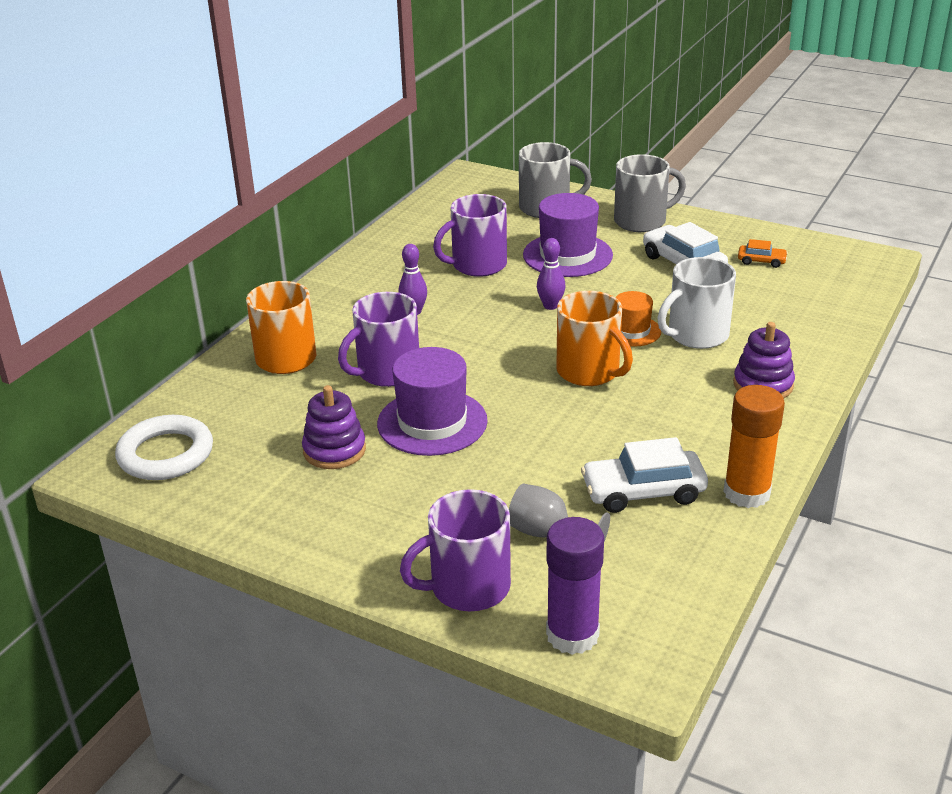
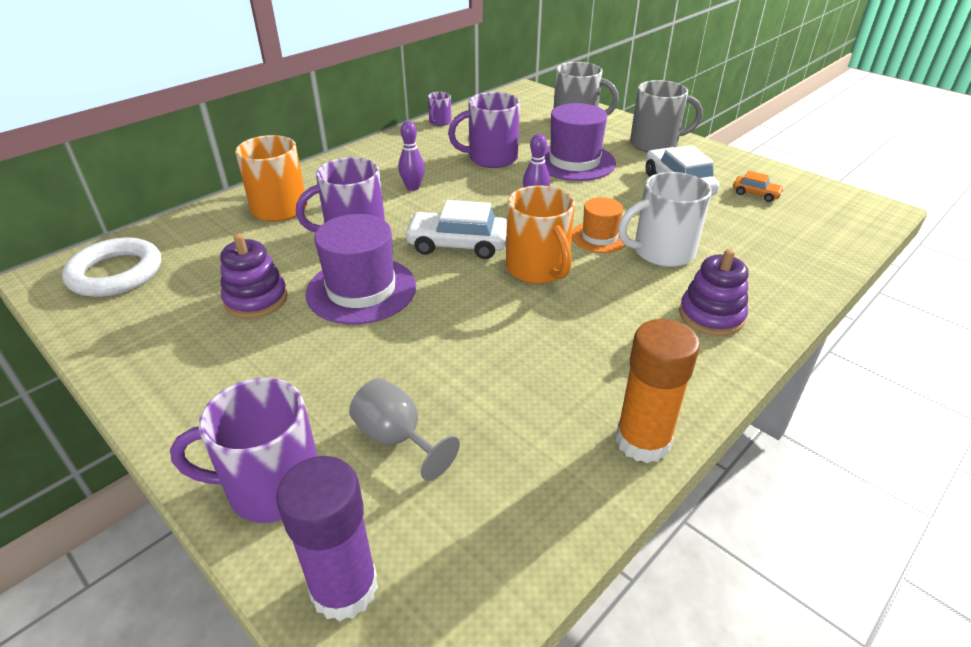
camera: 15 degrees right, 5 degrees up
white car [581,437,708,513] -> white car moved to [404,200,507,259]
none -> purple mug [428,92,451,126]

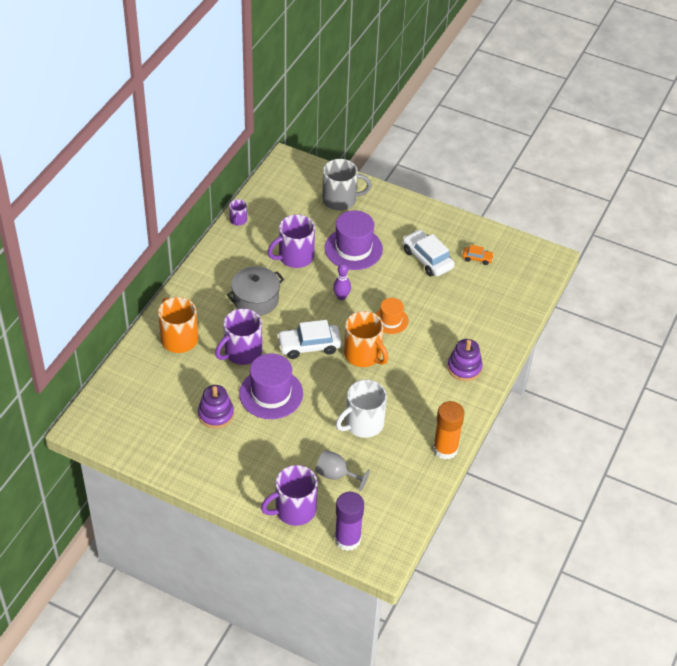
camera: 20 degrees left, 10 degrees up
white ring [62,238,161,297] -> none
purple bowling pin [398,121,425,191] -> grey pot [227,266,284,316]
white mug [618,172,712,267] -> white mug moved to [336,380,387,438]
grey mug [630,80,703,152] -> none

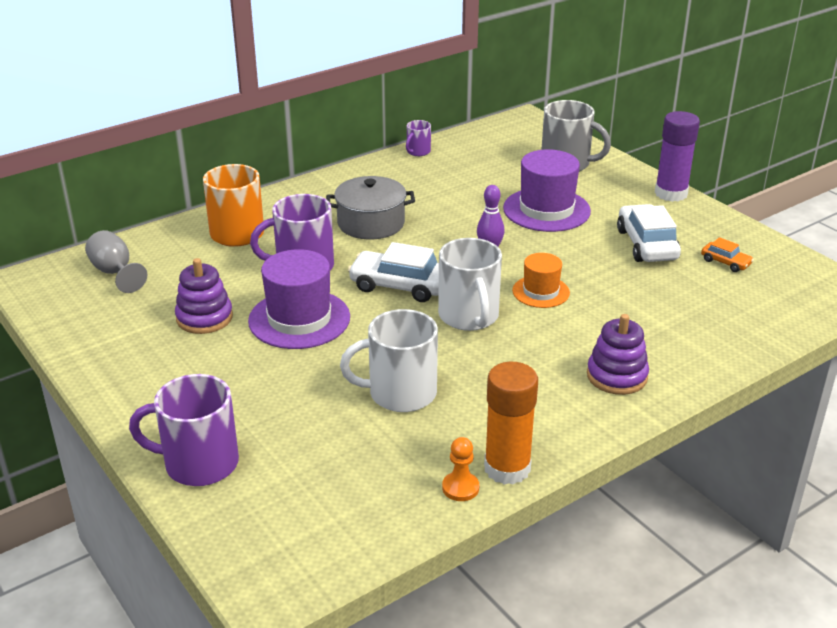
camera: 30 degrees right, 15 degrees down
purple mug [267,214,315,268] -> none
grey goblet [315,450,370,491] -> grey goblet moved to [85,230,147,293]
purple glue stick [335,492,364,551] -> purple glue stick moved to [655,111,700,202]
orange mug [344,311,388,367] -> white mug [438,238,502,331]
none -> orange pawn [442,437,479,501]

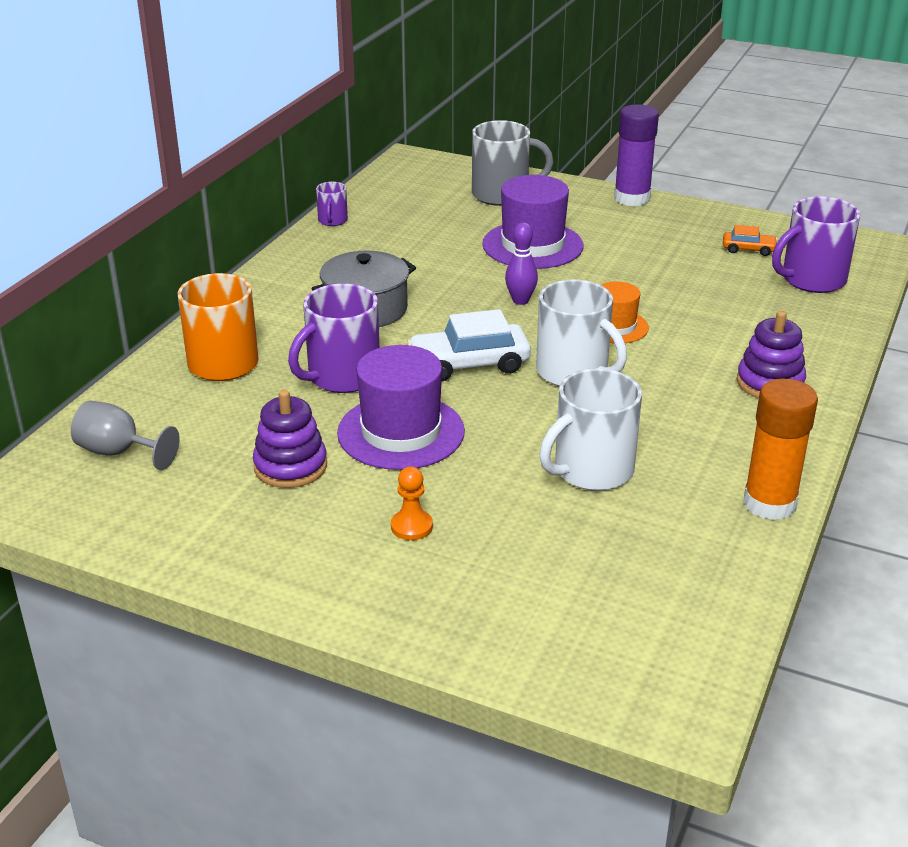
camera: 30 degrees left, 0 degrees up
purple mug [129,374,239,486] -> purple mug moved to [772,196,860,293]
orange pawn [442,437,479,501] -> orange pawn moved to [391,467,433,540]
white car [617,204,681,262] -> none

